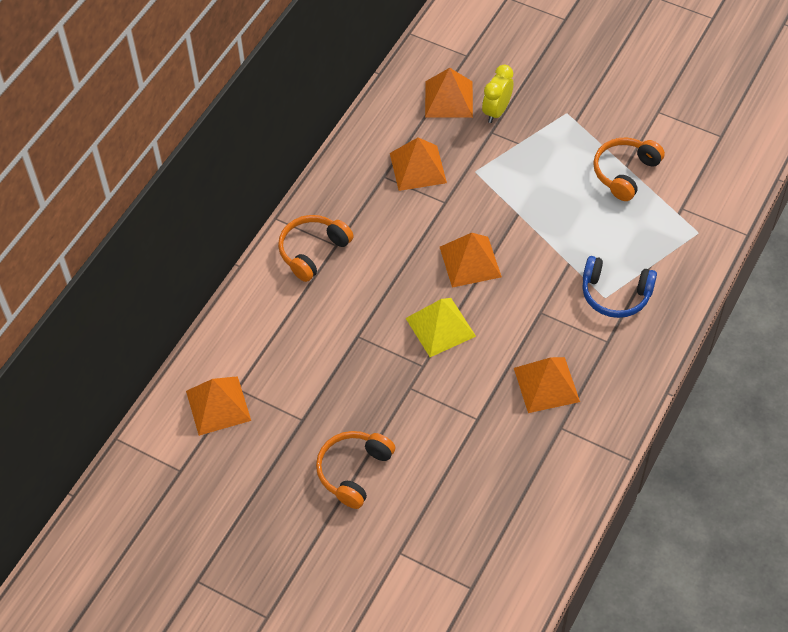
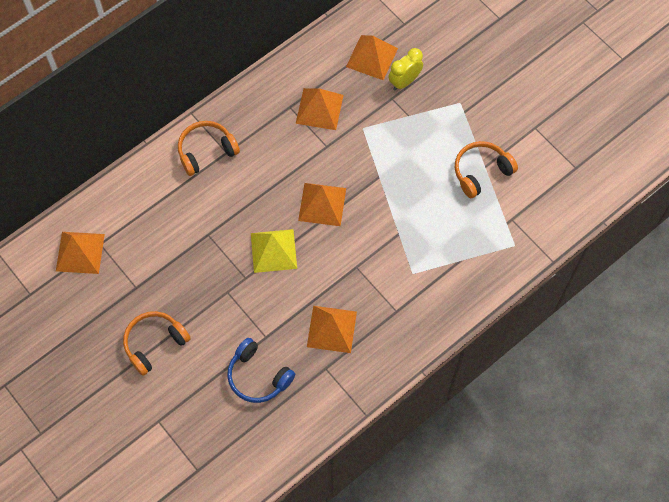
camera: 20 degrees right, 10 degrees up
blue headphones [582,256,657,318] -> blue headphones moved to [227,338,295,403]

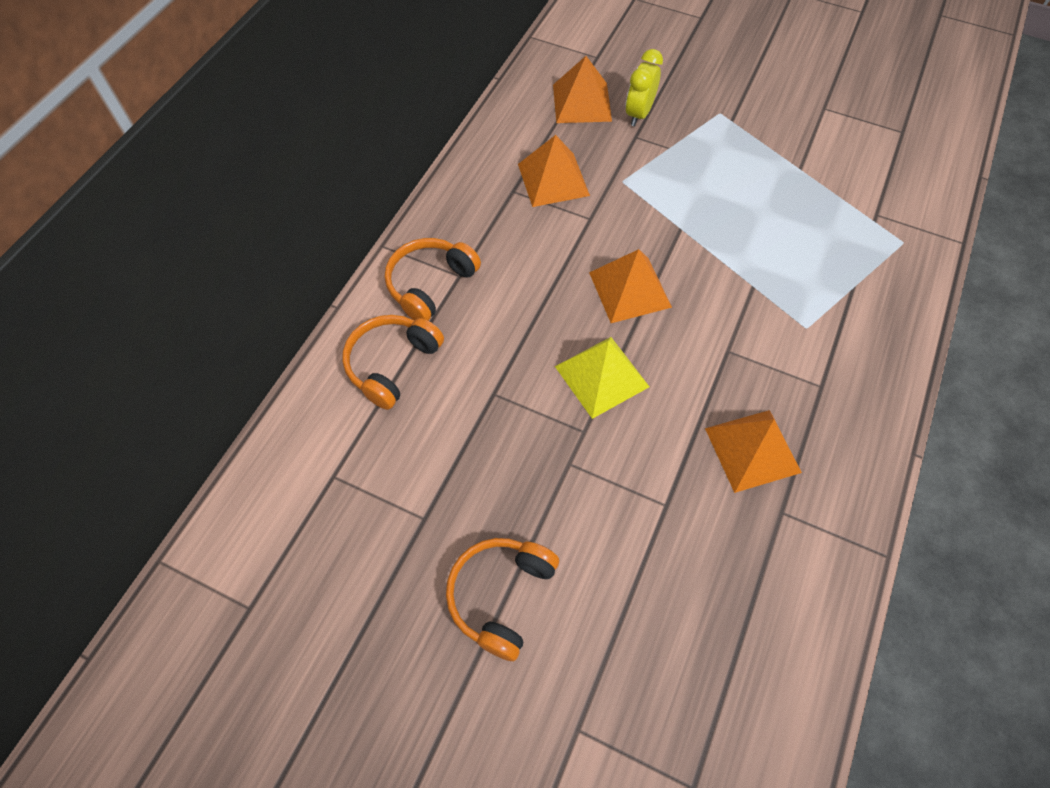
camera: 25 degrees left, 5 degrees down
orange pyramid [56,232,105,274] -> none
blue headphones [227,338,295,403] -> none
orange headphones [455,141,518,198] -> orange headphones moved to [342,315,444,410]

